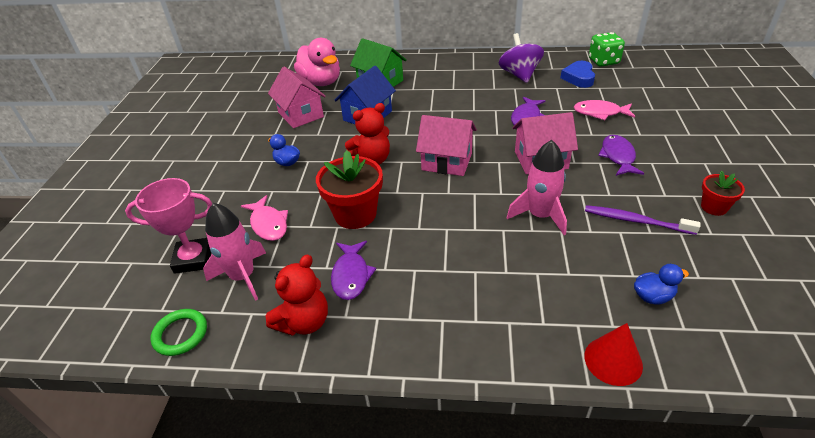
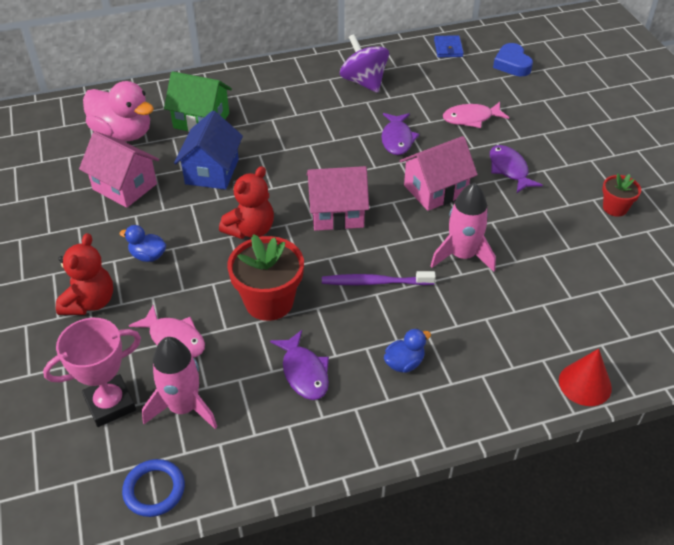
camera: 25 degrees left, 5 degrees up
green ring [150,309,207,356] -> blue ring [122,459,185,517]
red teddy bear [265,254,328,336] -> red teddy bear moved to [56,233,113,315]
blue heart [560,61,595,88] -> blue heart moved to [493,43,533,76]
purple toothbrush [585,205,700,235] -> purple toothbrush moved to [322,271,436,285]
green dice [589,32,625,67] -> blue wallet [434,35,464,57]
blue duck [634,264,689,305] -> blue duck moved to [384,329,431,373]

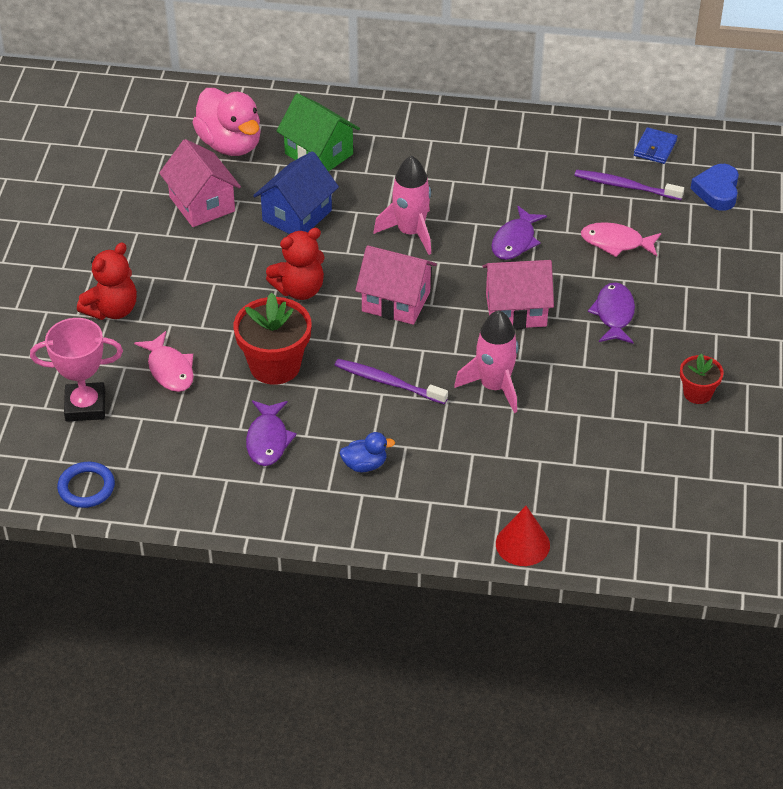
camera: 25 degrees right, 0 degrees up
blue duck [119,225,166,262] -> none
pink rocket [142,337,217,429] -> pink rocket moved to [374,155,431,255]
purple spinning top [340,34,389,93] -> none
none -> purple toothbrush [574,170,684,200]

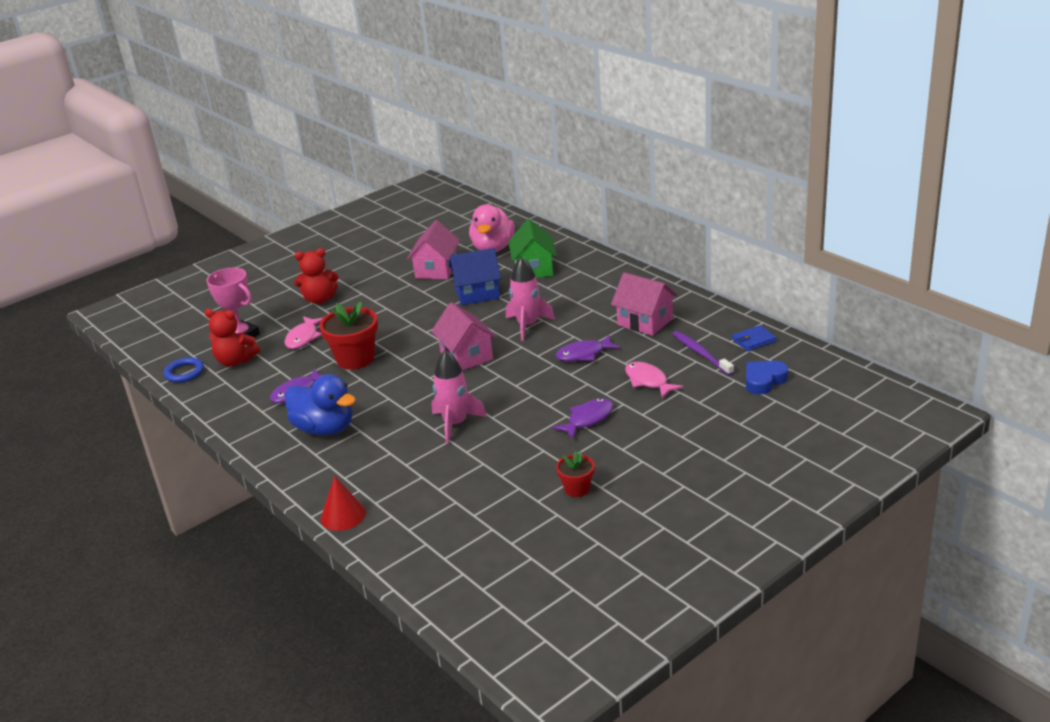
camera: 45 degrees right, 15 degrees down
red teddy bear [266,228,324,300] -> red teddy bear moved to [204,309,260,367]
purple toothbrush [334,359,448,404] -> none
blue duck [340,432,395,472] -> blue duck [285,374,356,436], size x2.04
pink house [483,260,554,329] -> pink house moved to [611,272,678,336]

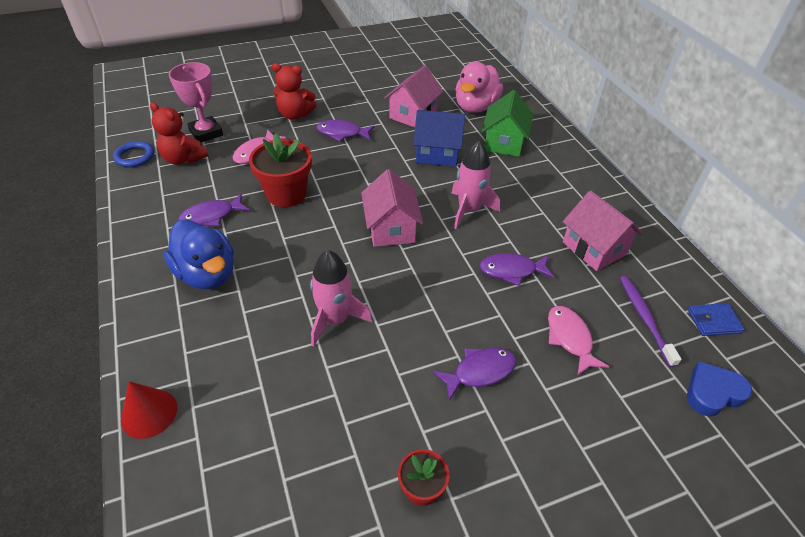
camera: 15 degrees right, 15 degrees up
none -> purple fish [316,120,375,141]

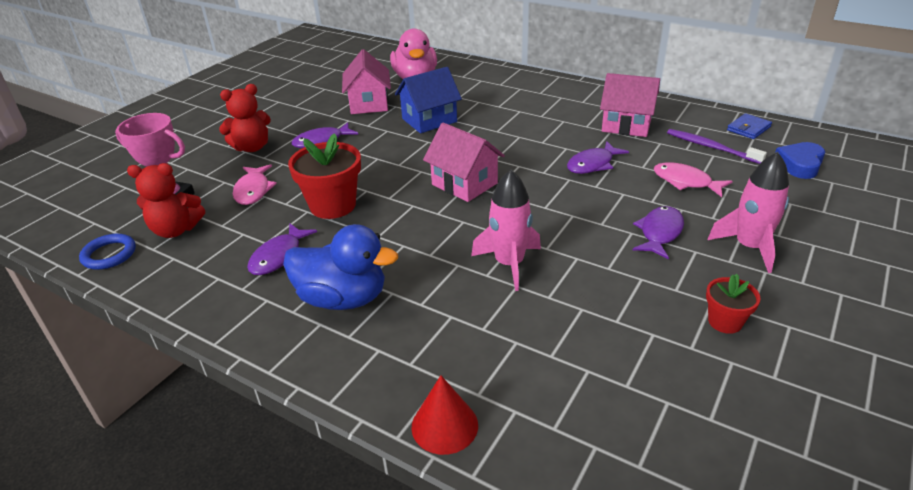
camera: 35 degrees left, 10 degrees down
pink rocket [452,141,500,229] -> pink rocket moved to [708,152,789,273]
green house [482,90,533,157] -> none

